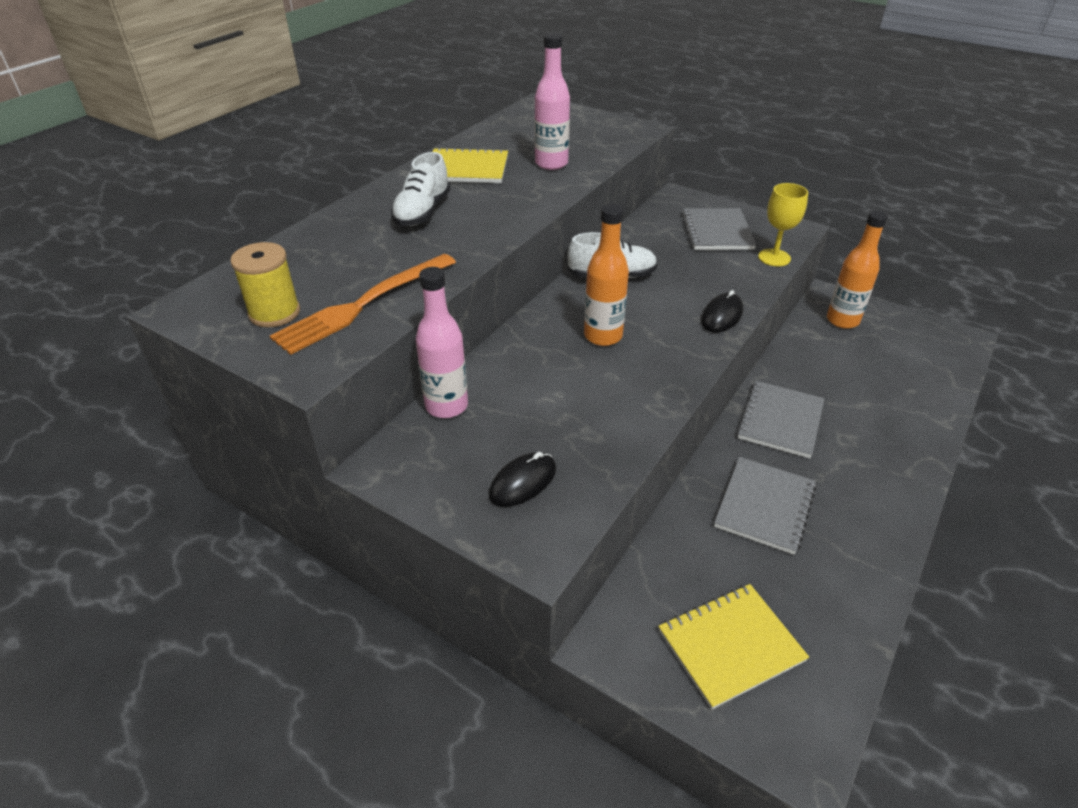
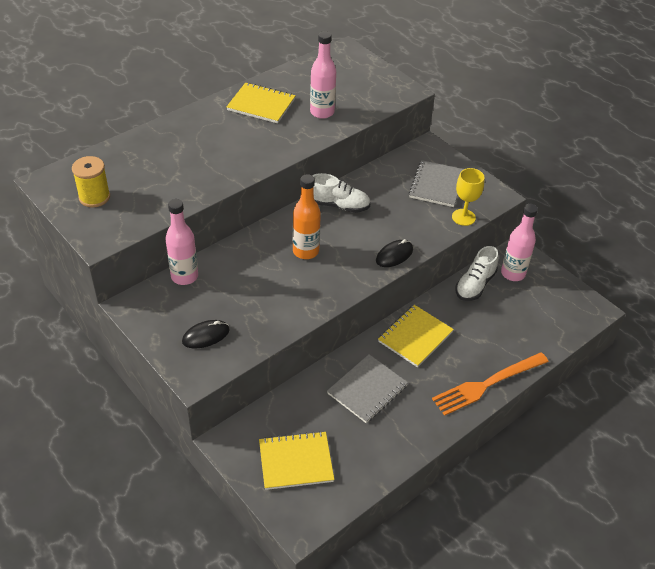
camera: 15 degrees right, 5 degrees up
orange fork [270,254,456,355] -> orange fork moved to [432,352,549,416]
white shoe [391,152,450,226] -> white shoe moved to [455,246,499,301]
grey notebook [737,381,825,458] -> yellow notebook [378,305,454,367]
orange bottle [827,211,888,329] -> pink bottle [501,204,538,281]

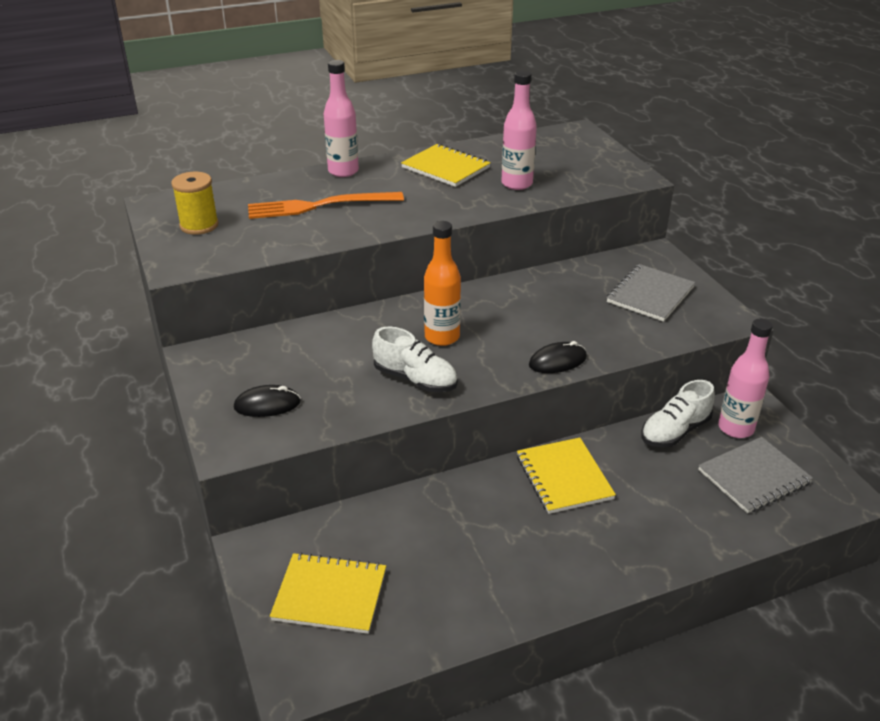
camera: 20 degrees right, 10 degrees down
pink bottle [165,199,198,285] -> pink bottle moved to [324,60,359,177]
white shoe [312,173,370,213] -> white shoe moved to [372,327,458,392]
grey notebook [327,354,408,423] -> grey notebook moved to [698,437,813,513]
yellow notebook [378,305,454,367] -> yellow notebook turned 75 degrees counterclockwise [517,438,616,514]
orange fork [432,352,549,416] -> orange fork moved to [248,192,404,219]
yellow goblet [452,168,485,226] -> none

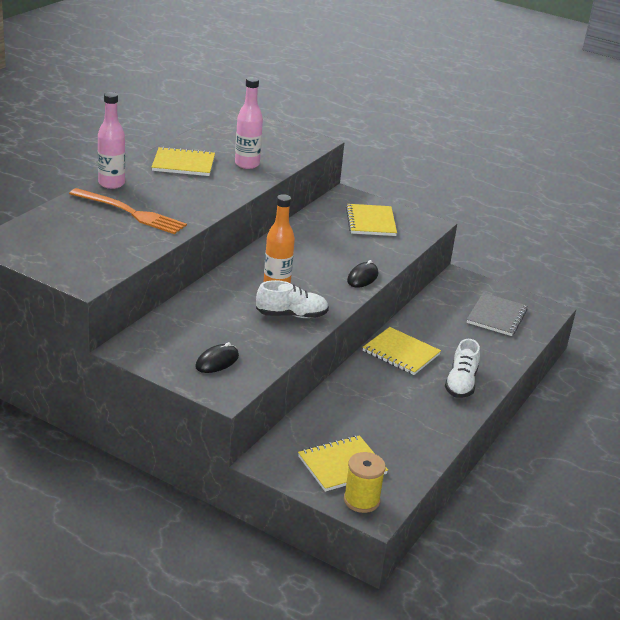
camera: 40 degrees left, 5 degrees down
yellow spool [171,172,219,235] -> yellow spool moved to [344,452,386,513]
orange fork [248,192,404,219] -> orange fork turned 105 degrees counterclockwise [69,188,187,234]
grey notebook [607,264,695,322] -> yellow notebook [346,204,397,236]
white shoe [641,380,715,447] -> white shoe moved to [445,339,480,398]
pink bottle [718,319,773,438] -> none

